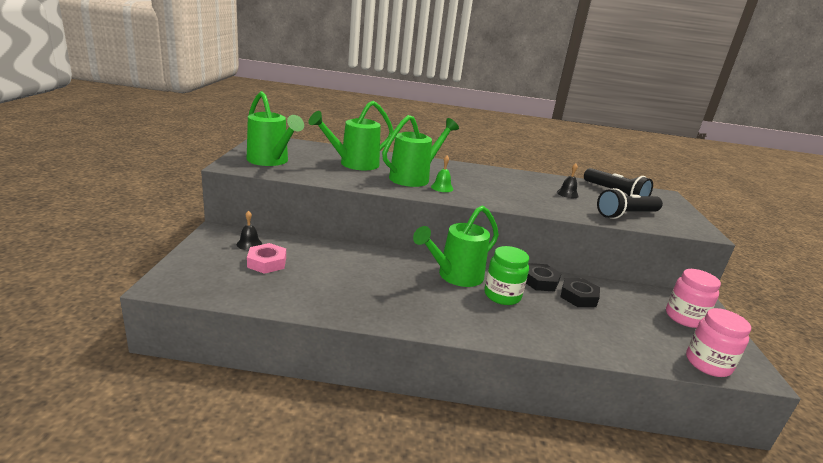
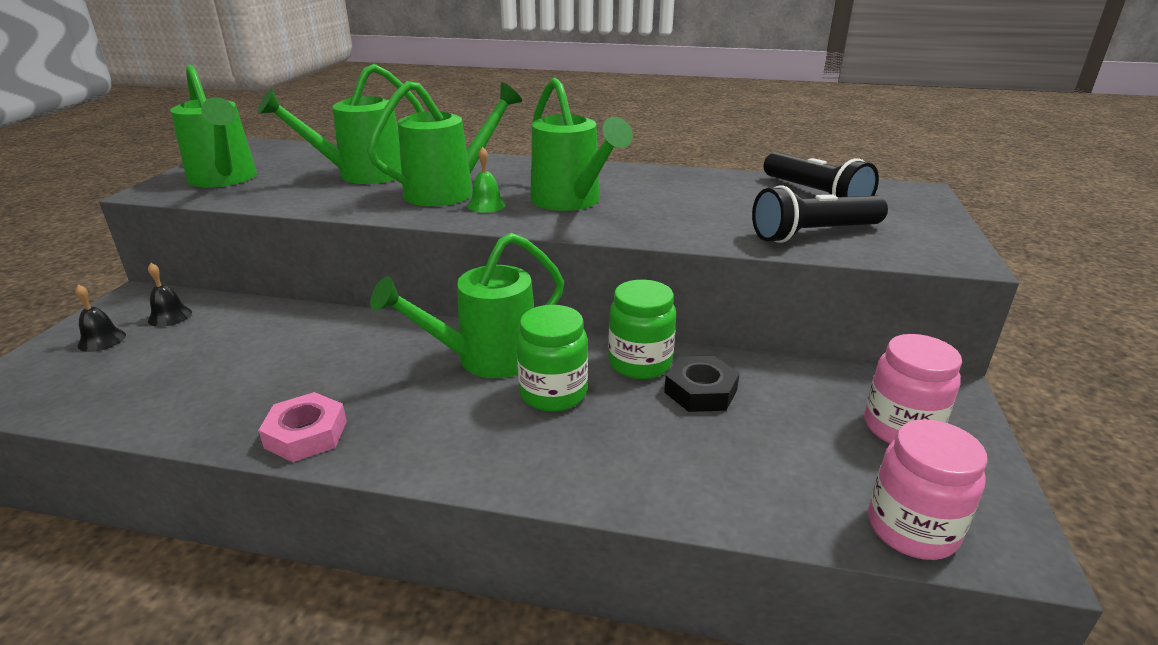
camera: 10 degrees right, 5 degrees up
pink nut [247,243,286,274] -> pink nut moved to [258,392,347,462]
black nut [526,263,561,292] -> green jar [608,279,676,379]
black bell [557,163,579,198] -> black bell moved to [75,284,126,352]
none -> green watering can [530,78,633,211]

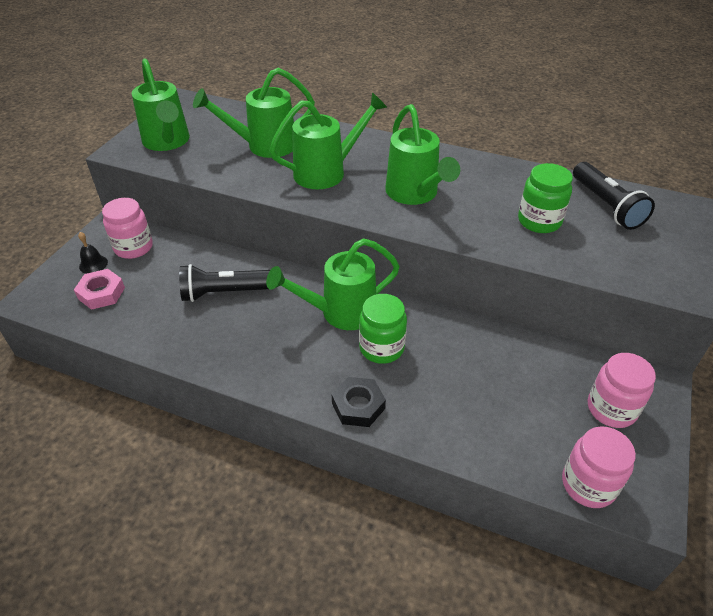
camera: 10 degrees right, 15 degrees up
black bell [148,263,192,327] -> pink jar [102,198,153,259]
pink nut [258,392,347,462] -> pink nut moved to [74,269,125,310]
green bell [467,147,506,213] -> none
green jar [608,279,676,379] -> green jar moved to [518,163,573,233]
black nut [664,356,740,412] -> black nut moved to [332,377,386,427]
black flashlight [752,185,888,243] -> black flashlight moved to [179,264,270,302]

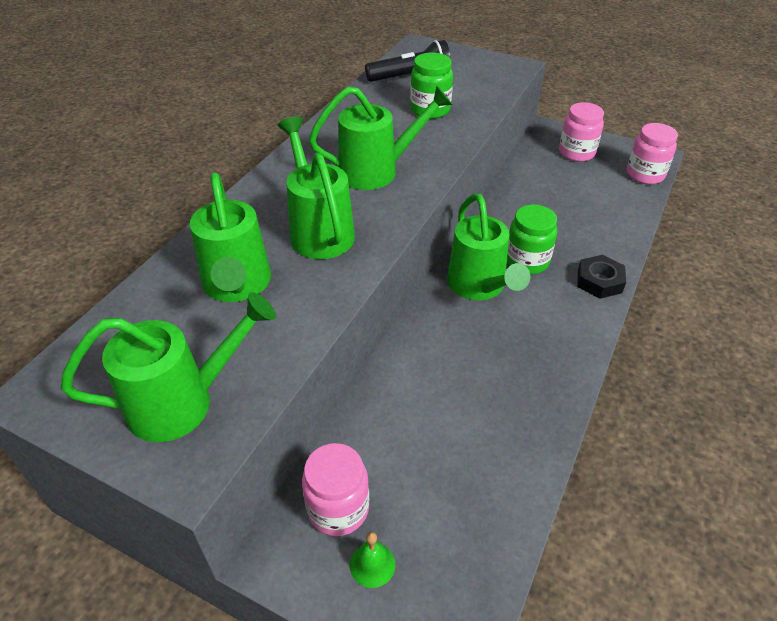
camera: 85 degrees left, 0 degrees up
pink nut [74,269,125,310] -> none
black bell [78,232,108,274] -> green bell [350,532,395,588]
black flashlight [179,264,270,302] -> none

